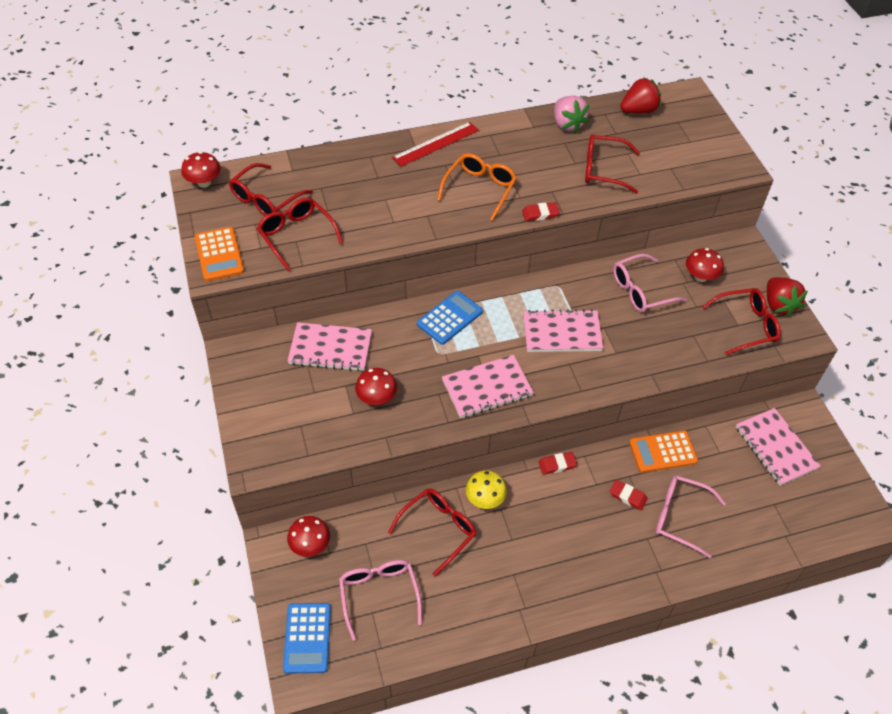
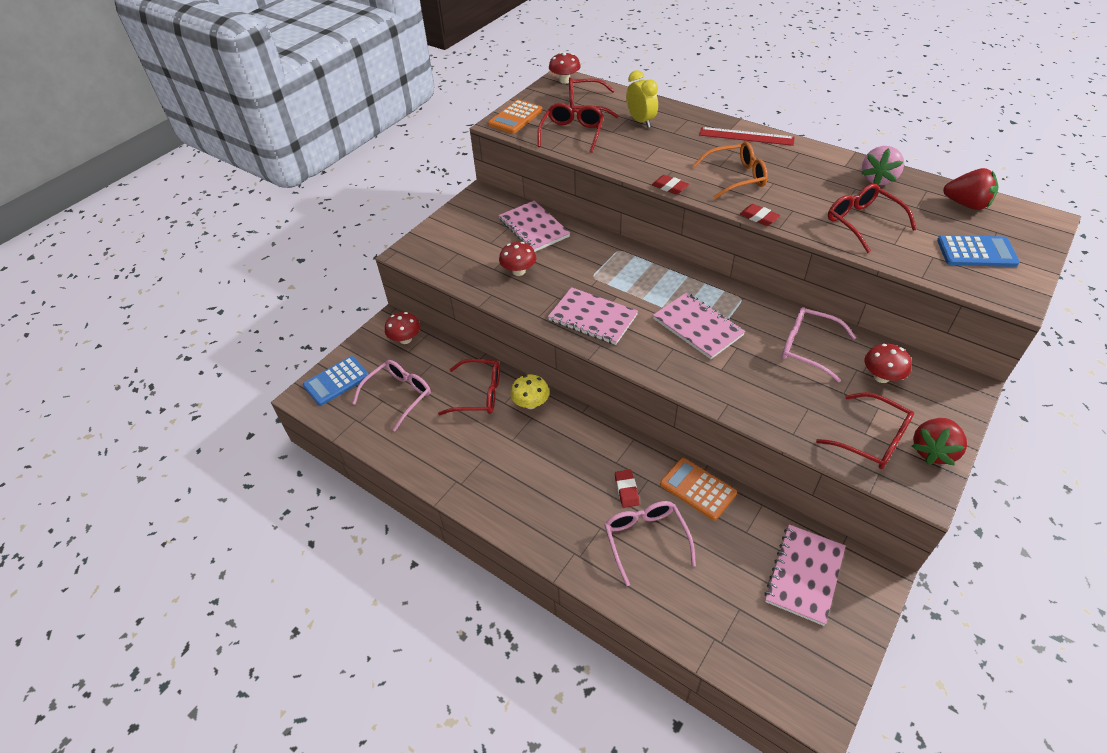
camera: 55 degrees right, 5 degrees down
blue calculator [417,291,483,345] -> blue calculator moved to [937,235,1020,267]
red eraser [538,452,577,475] -> red eraser moved to [652,175,689,195]
none -> yellow clock [626,70,658,128]

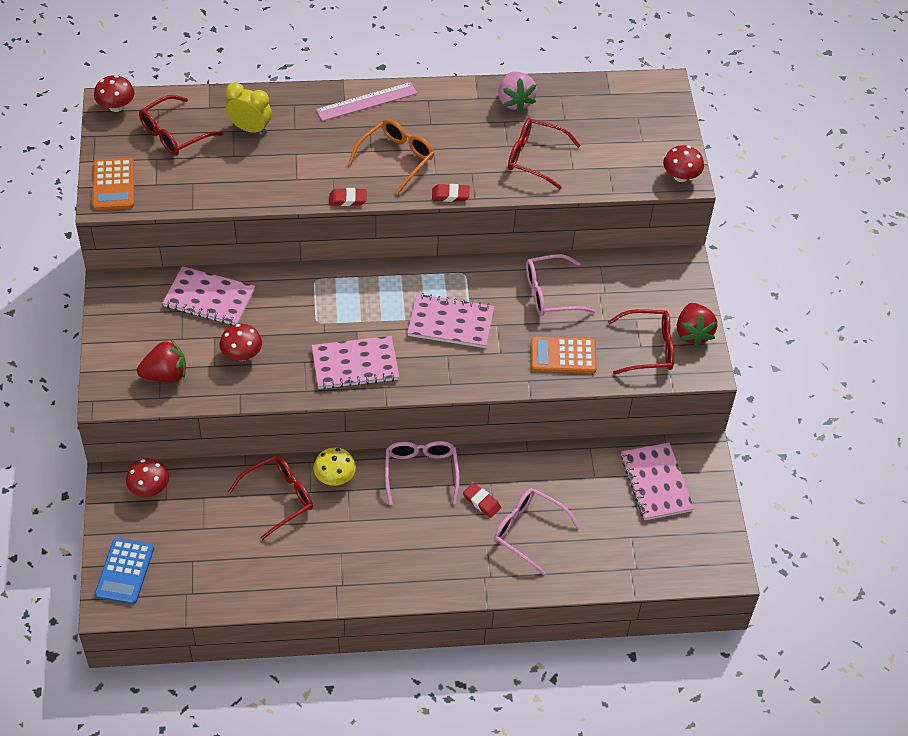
camera: 45 degrees left, 5 degrees up
pink glasses [352,360,431,431] -> pink glasses moved to [385,441,460,505]
red glasses [537,103,604,153] -> none
orange calculator [660,457,737,521] -> orange calculator moved to [531,336,597,373]
red ruler [699,127,795,146] -> pink ruler [316,82,417,121]
red mushroom [864,344,912,383] -> red mushroom moved to [663,145,704,182]
blue calculator [937,235,1020,267] -> none
red strawberry [943,168,998,210] -> red strawberry moved to [137,340,186,383]

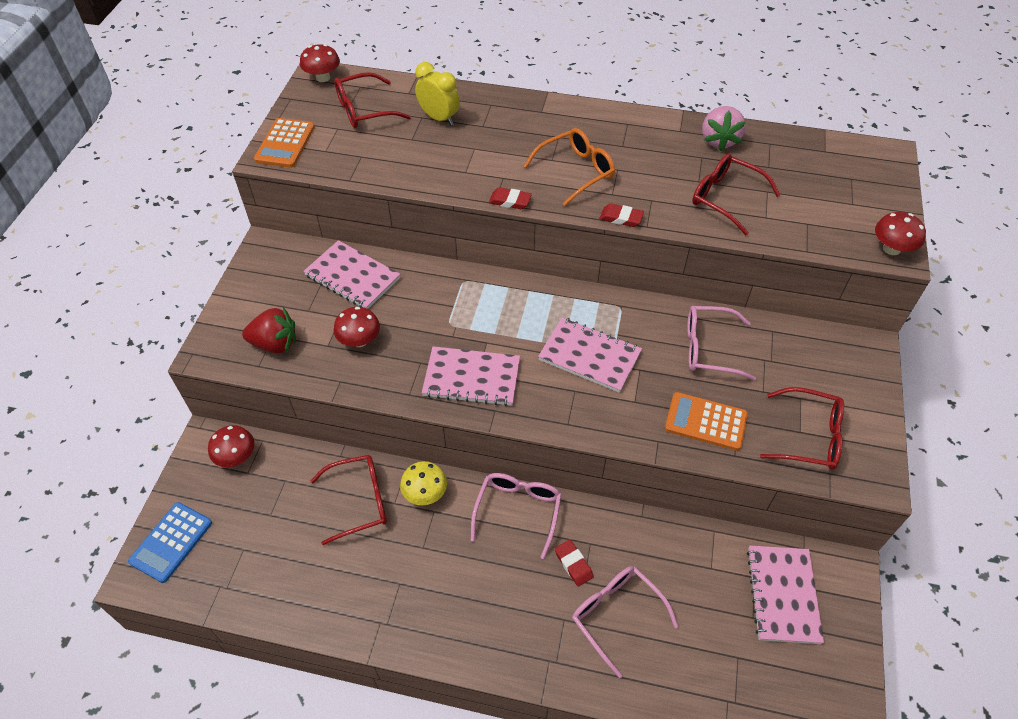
camera: 20 degrees right, 0 degrees up
pink ruler [316,82,417,121] -> none
red strawberry [677,303,717,347] -> none

